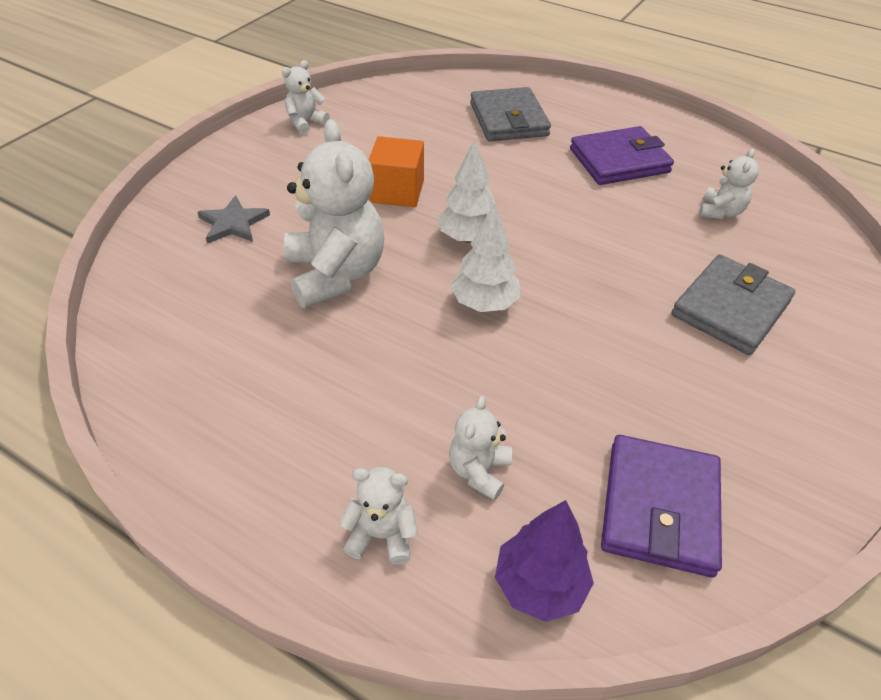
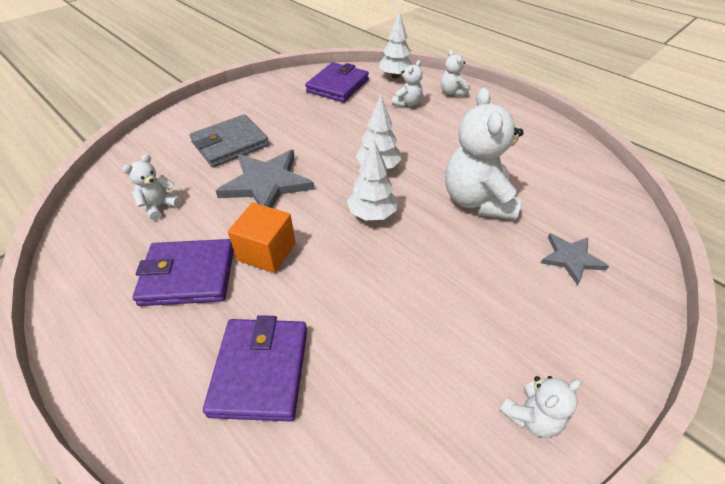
camera: 165 degrees left, 0 degrees up
white teddy bear [339,467,418,565] -> white teddy bear turned 45 degrees clockwise [441,50,469,96]
orange cube [369,136,424,207] -> orange cube moved to [228,202,296,273]
grey wallet [470,87,551,141] -> purple wallet [203,315,307,422]
purple tree [495,500,594,622] -> white tree [379,11,413,79]
none -> grey star [216,150,314,208]

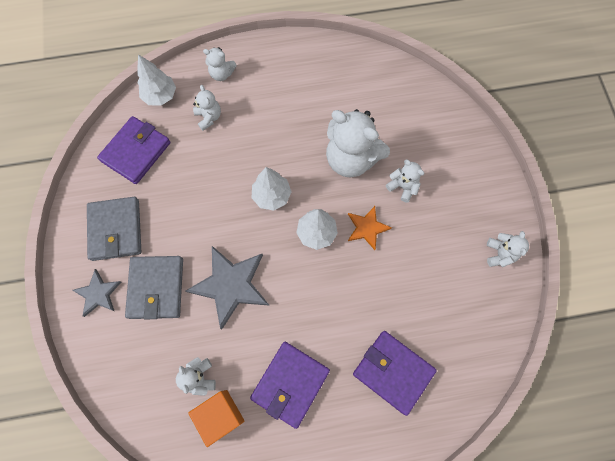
camera: 55 degrees left, 25 degrees up
orange cube [228,202,296,273] -> orange cube moved to [189,390,244,447]
purple wallet [305,62,369,102] -> purple wallet turned 60 degrees clockwise [97,116,171,184]
grey star [541,233,609,285] -> grey star moved to [72,269,121,317]
none -> grey wallet [87,197,141,261]
none -> orange star [348,206,392,250]
none -> white teddy bear [386,160,425,203]

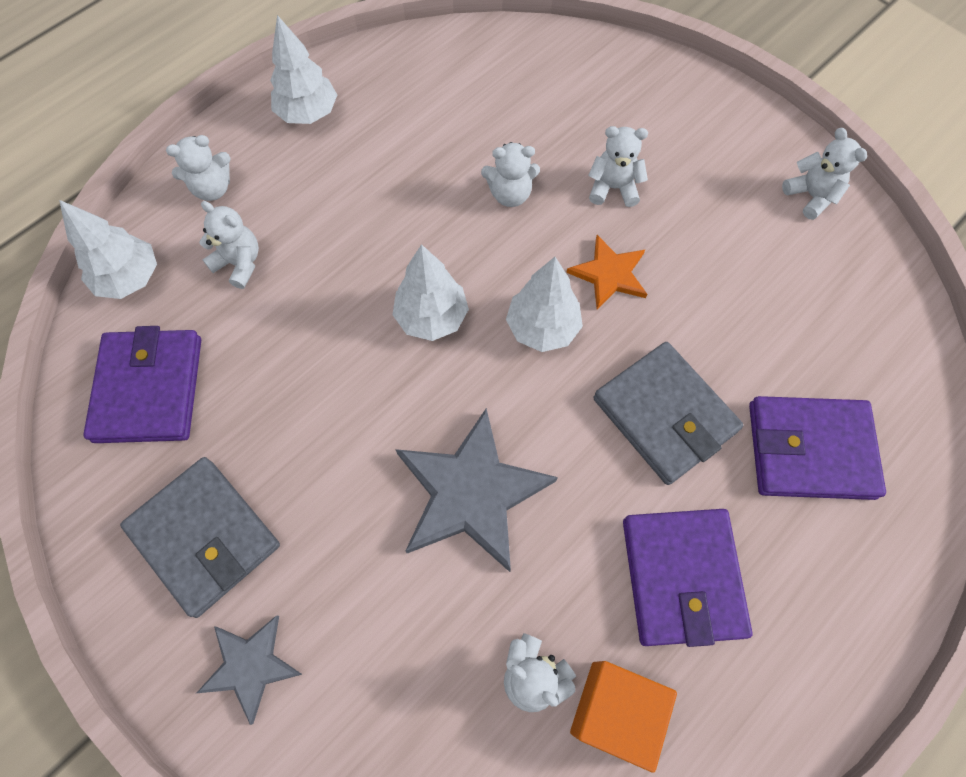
camera: 35 degrees left, 5 degrees down
grey wallet [125,256,183,319] -> grey wallet moved to [593,342,743,485]
white teddy bear [326,109,390,177] -> white teddy bear [481,142,540,207], size x0.49
none -> white tree [270,15,337,124]

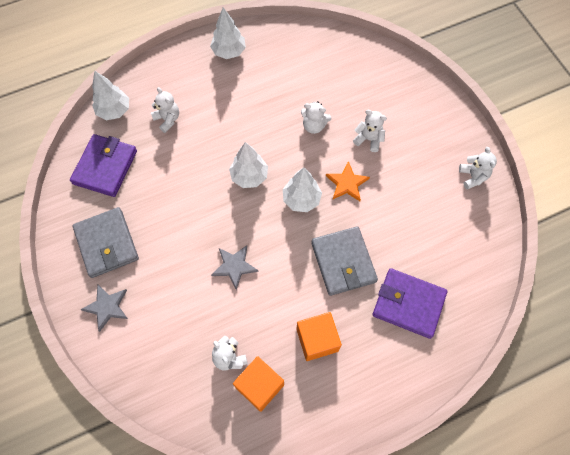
camera: 20 degrees right, 0 degrees up
white teddy bear [166,135,231,201] -> none
grey star [395,408,558,572] -> grey star [211,246,259,290], size x0.57
purple wallet [623,509,752,647] -> orange cube [297,312,342,361]

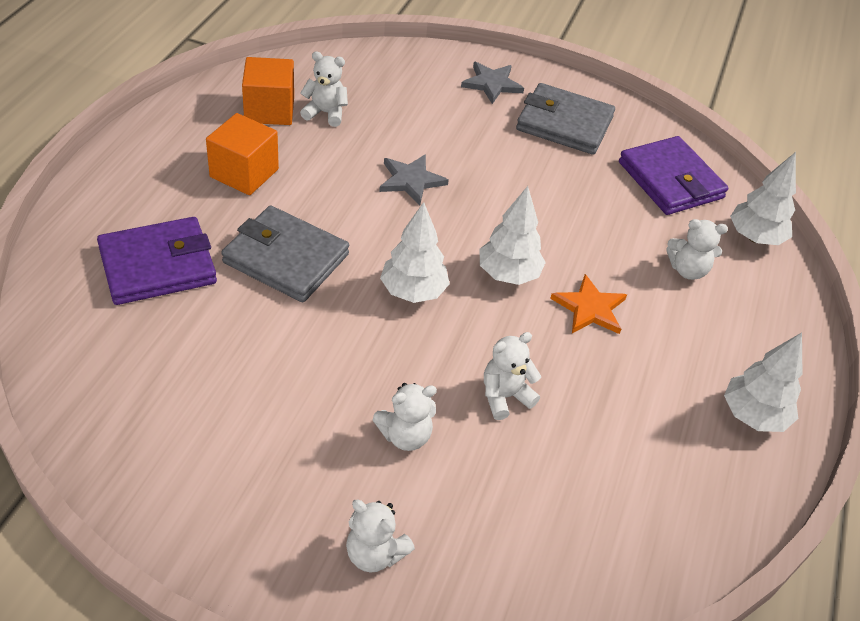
camera: 130 degrees right, 20 degrees down
orange star [326,161,370,201] -> orange star moved to [550,274,627,334]
white teddy bear [459,147,497,190] -> white teddy bear moved to [346,500,415,572]

